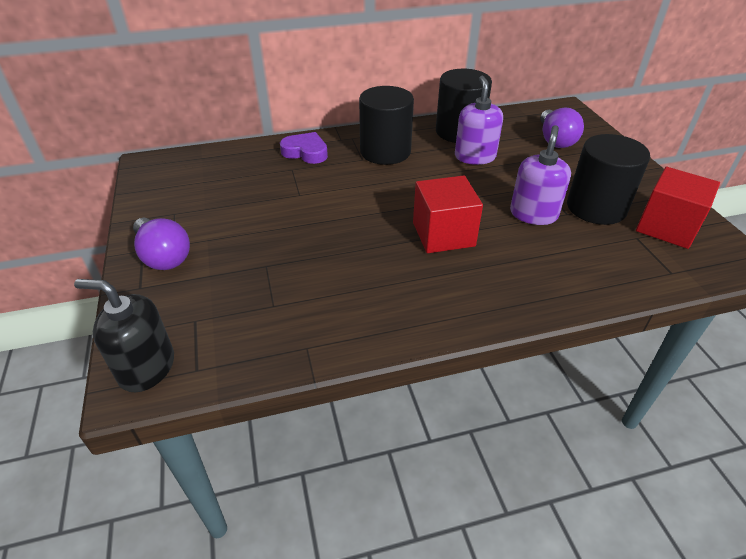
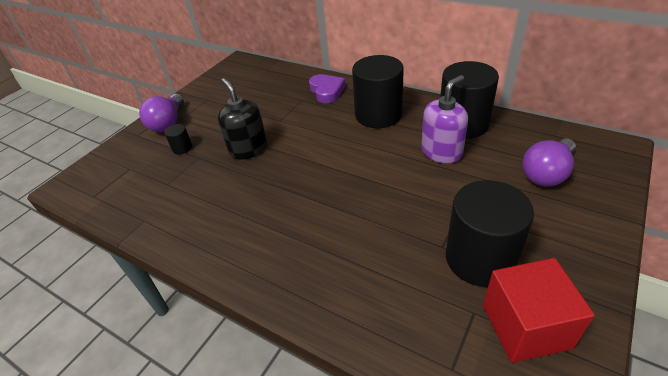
camera: 50 degrees right, 0 degrees up
black soap dispenser [74,279,174,392] -> black soap dispenser moved to [218,78,267,160]
red cube [413,175,483,253] -> none
purple soap dispenser [510,125,571,225] -> none
none -> black cylinder [164,124,192,154]

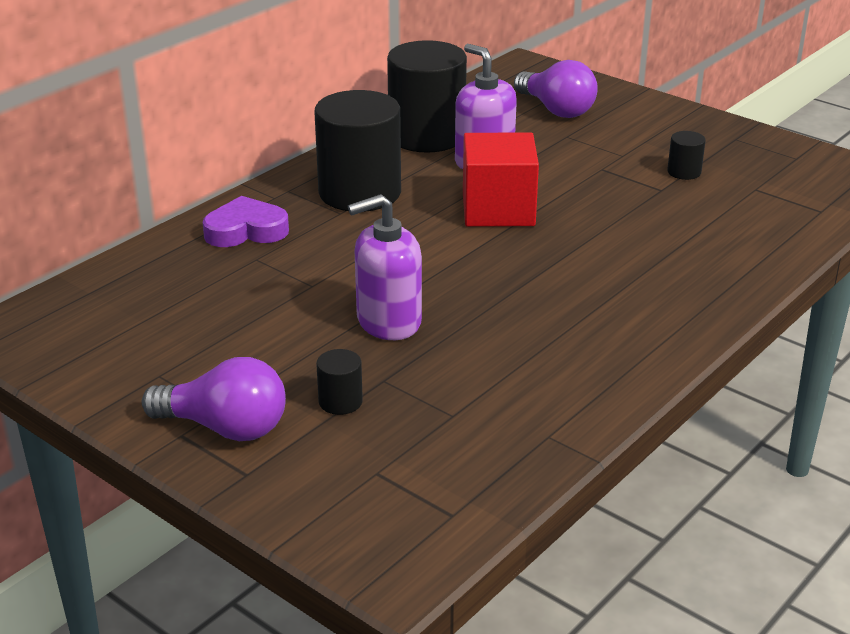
camera: 85 degrees left, 10 degrees down
black soap dispenser [218,78,267,160] -> purple soap dispenser [348,194,422,340]
black cylinder [446,180,534,287] -> black cylinder [667,131,706,180], size x0.42
red cube [483,258,595,363] -> red cube moved to [463,132,539,227]

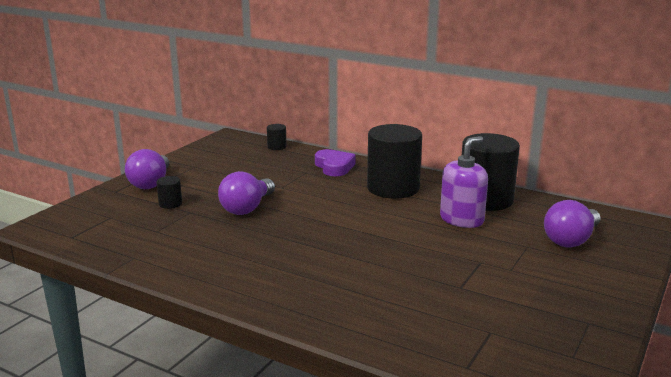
camera: 80 degrees right, 10 degrees down
purple soap dispenser [348,194,422,340] -> purple light bulb [218,171,275,215]
red cube [463,132,539,227] -> none
black cylinder [667,131,706,180] -> black cylinder moved to [267,124,287,150]

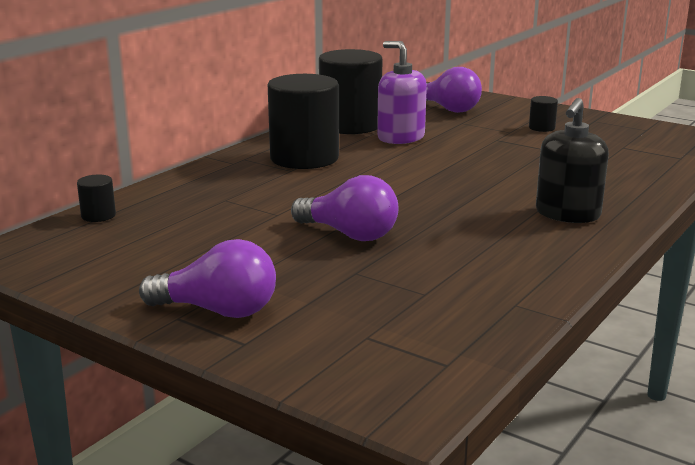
camera: 85 degrees left, 0 degrees up
black cylinder [156,176,182,209] -> black cylinder moved to [529,96,558,132]
purple heart [315,149,356,176] -> none
none -> black soap dispenser [536,98,609,223]

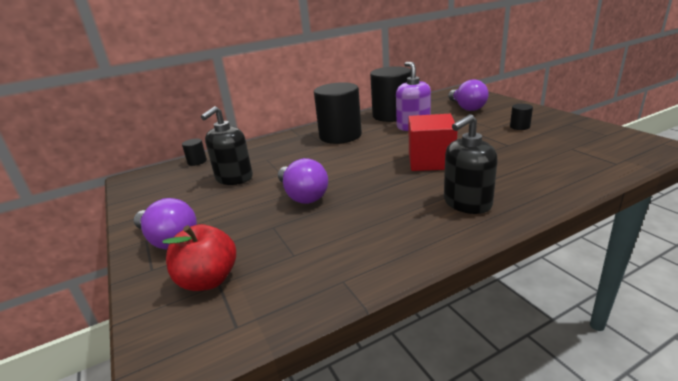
camera: 30 degrees right, 5 degrees up
none -> red apple [162,224,236,291]
none -> black soap dispenser [201,106,253,185]
none -> red cube [408,114,458,171]

